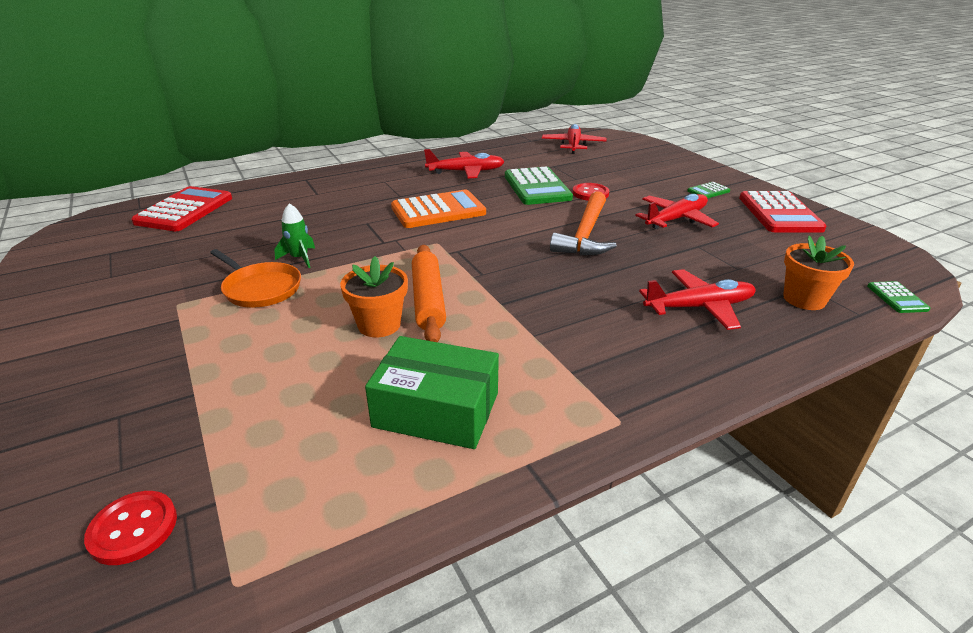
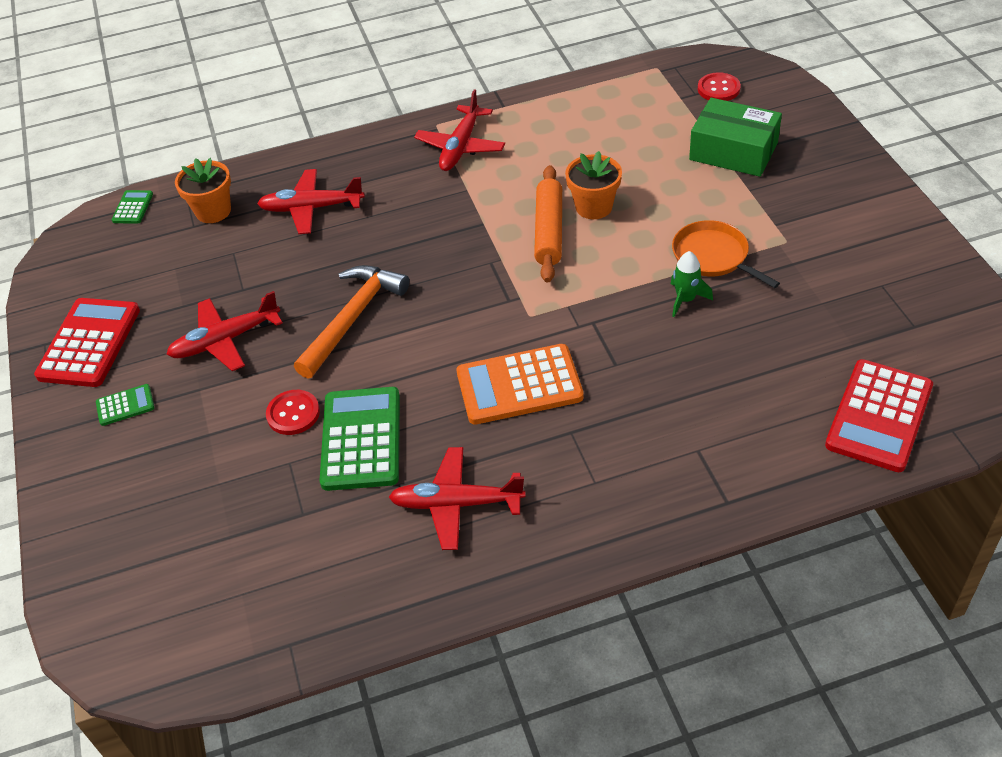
camera: 165 degrees left, 15 degrees up
green box [365,336,499,449] -> green box moved to [689,98,782,177]
red plane [542,124,607,154] -> red plane moved to [414,89,505,171]

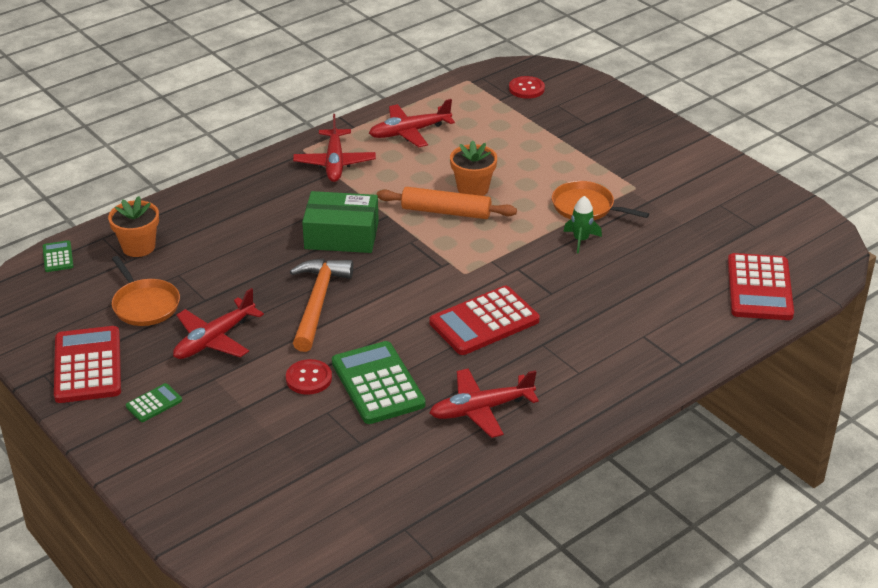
camera: 25 degrees left, 10 degrees down
red plane [257,169,365,234] -> red plane moved to [369,99,455,147]
orange calculator [456,344,584,425] -> red calculator [429,286,540,355]
orange rolling pin [534,165,562,283] -> orange rolling pin turned 60 degrees counterclockwise [376,187,517,219]
green box [689,98,782,177] -> green box moved to [302,191,379,253]
none -> orange pan [112,256,180,326]

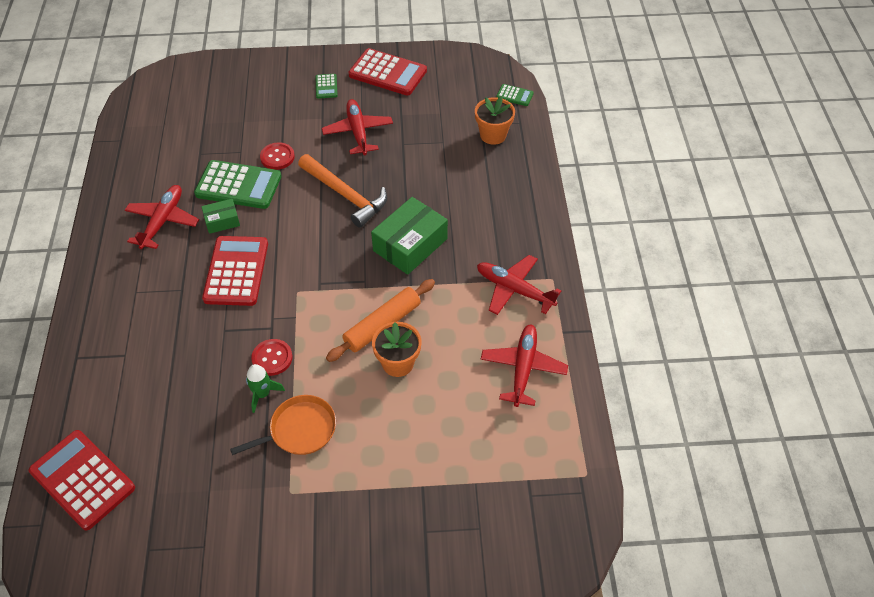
camera: 125 degrees right, 15 degrees up
orange pan [112,256,180,326] -> none
red button [509,76,545,99] -> red button moved to [251,339,293,376]
none -> green box [201,199,240,234]

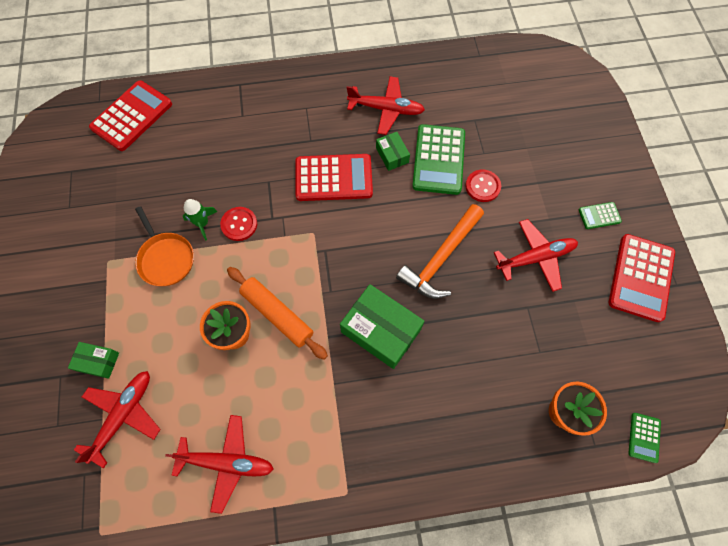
camera: 85 degrees right, 15 degrees up
red plane [477,255,561,315] -> red plane moved to [74,371,161,468]
none -> green box [68,342,119,379]

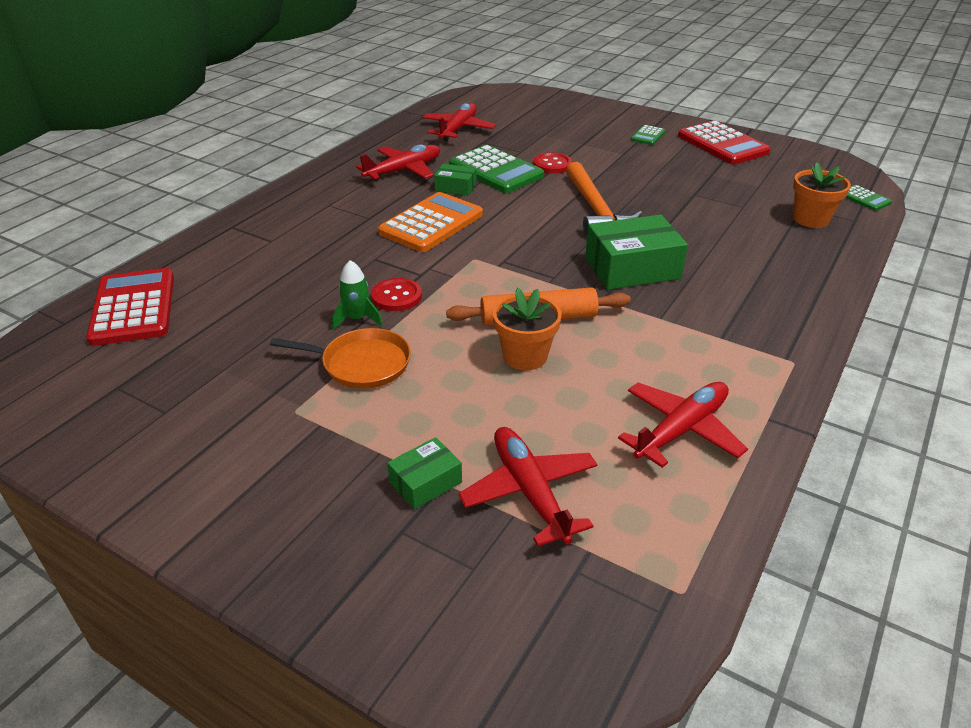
camera: 50 degrees left, 30 degrees down
red calculator [295,154,373,201] -> orange calculator [378,192,483,252]
red plane [494,219,578,292] -> red plane moved to [422,103,496,141]

